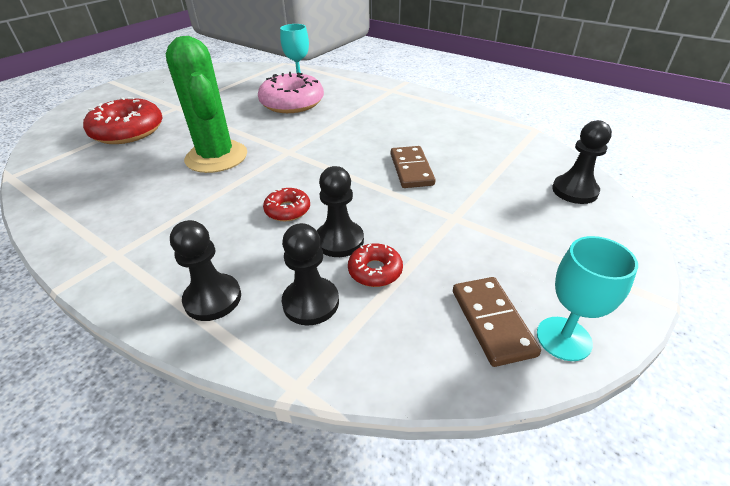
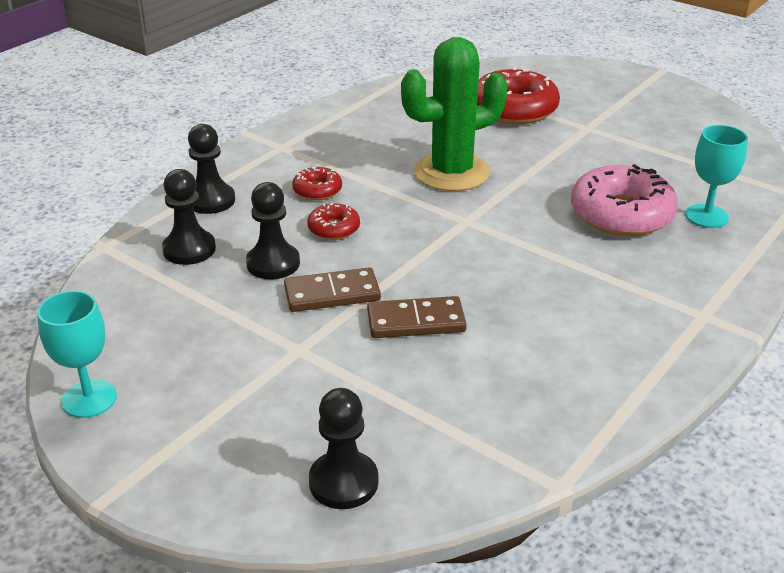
camera: 90 degrees right, 5 degrees down
red donut [348,244,403,287] -> red donut moved to [292,167,342,200]
brown domino [453,277,541,367] -> brown domino moved to [284,267,381,312]

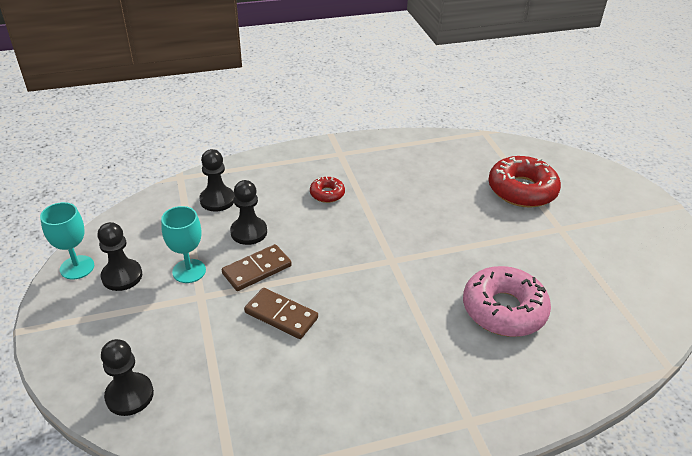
camera: 35 degrees right, 5 degrees up
black pawn [188,124,235,214] -> black pawn moved to [97,222,142,291]
brown domino [284,267,381,312] -> brown domino turned 60 degrees counterclockwise [222,244,292,291]
red donut [307,203,360,240] -> none
green cactus [401,37,508,191] -> none
turquoise goblet [685,125,748,228] -> turquoise goblet moved to [161,206,206,283]

